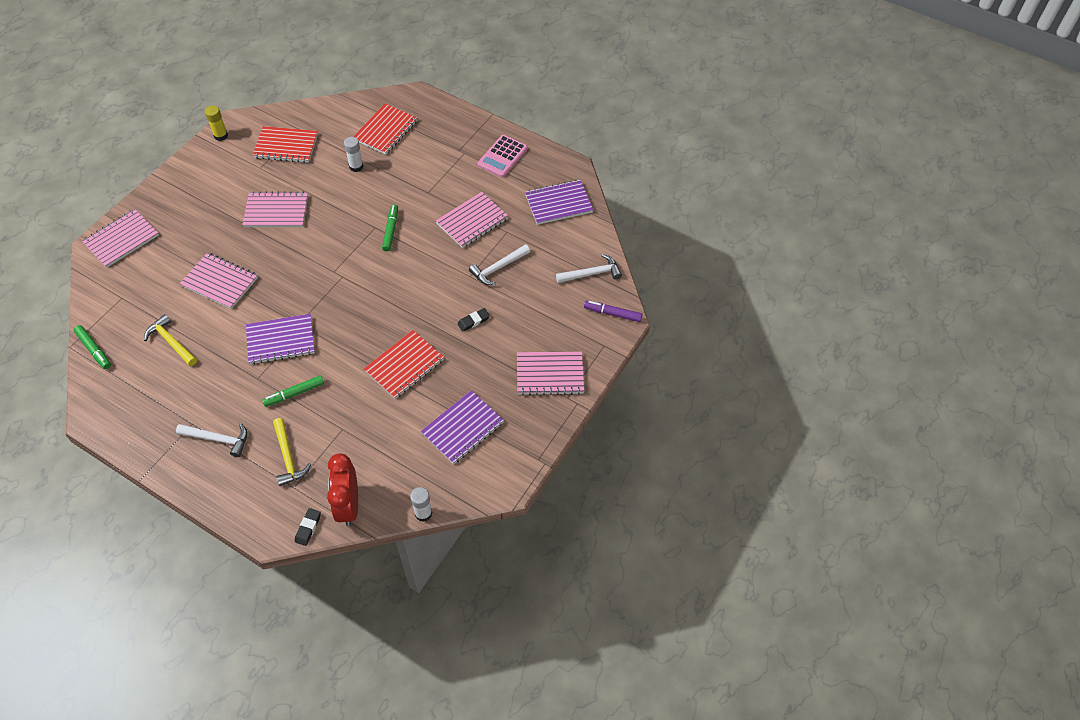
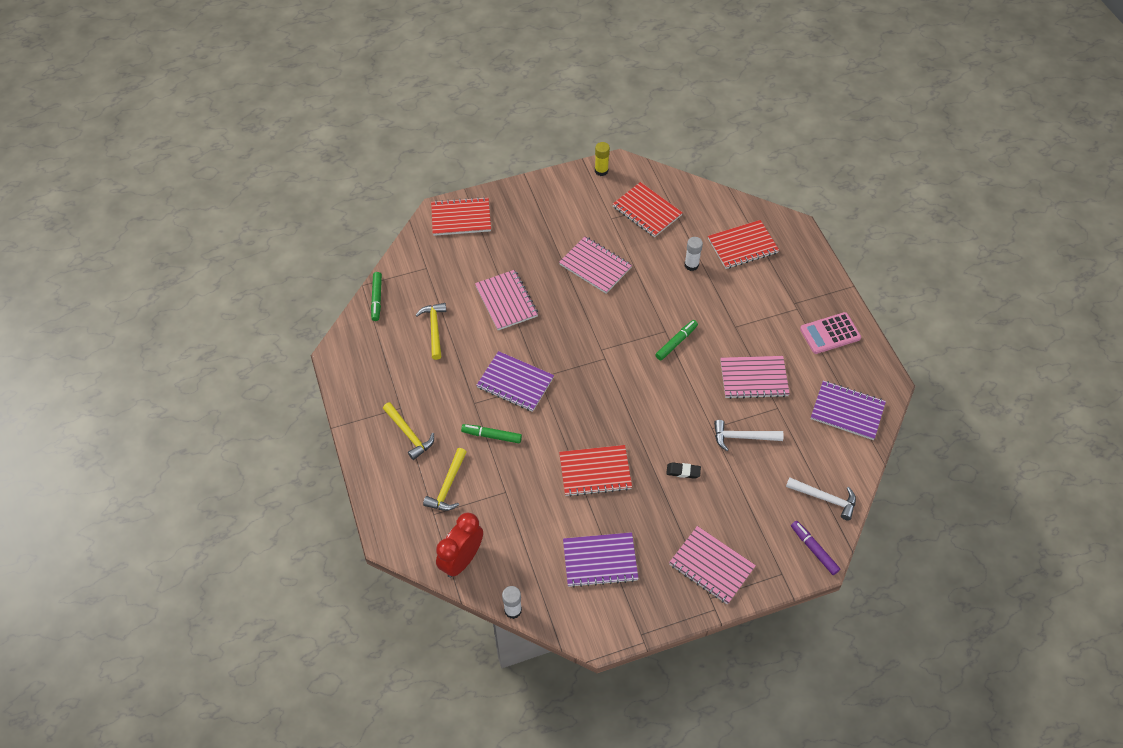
camera: 40 degrees right, 0 degrees up
pink notebook [82,209,159,268] -> red notebook [431,197,491,236]
white hammer [176,423,247,457] -> yellow hammer [383,402,434,460]
black eraser [295,508,321,546] -> none

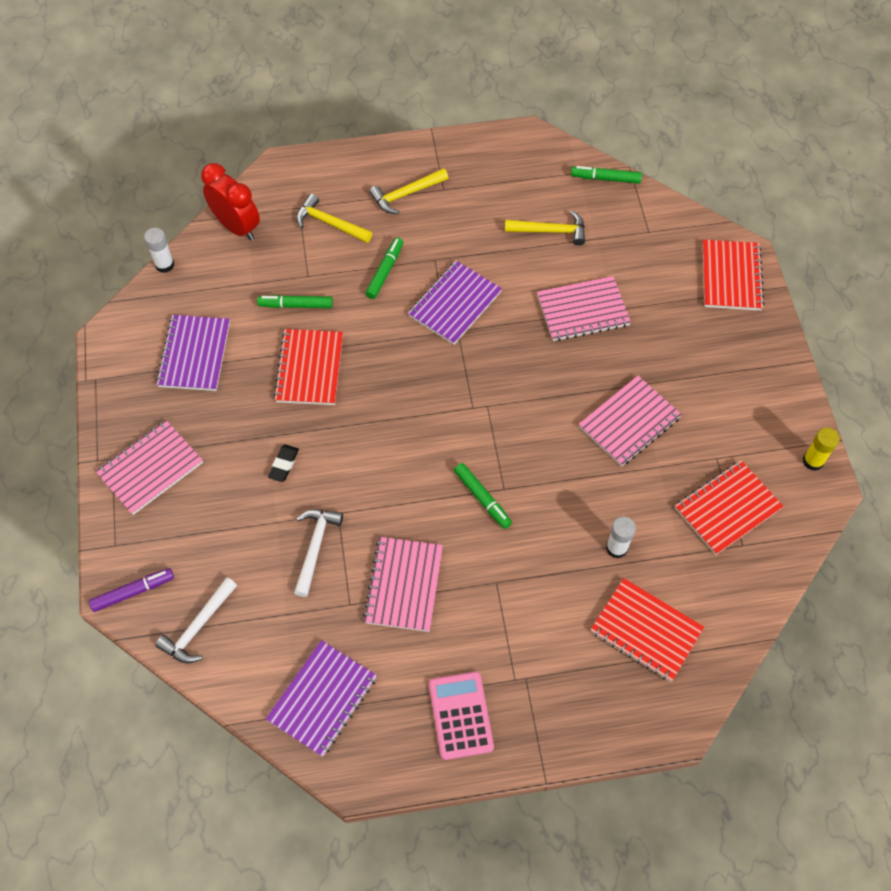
camera: 100 degrees right, 5 degrees up
red notebook [708,220,779,269] -> red notebook turned 45 degrees counterclockwise [590,578,704,682]
none -> green marker [257,295,333,308]

